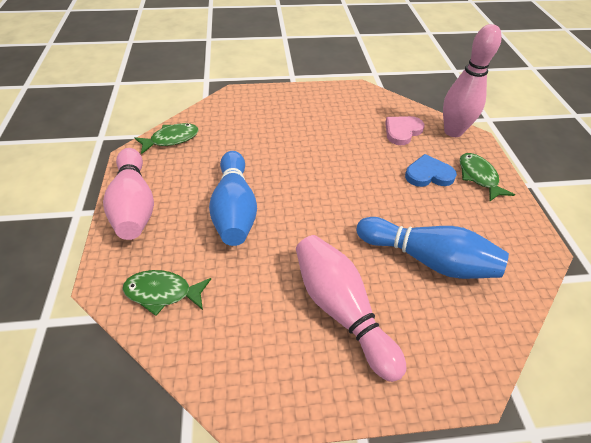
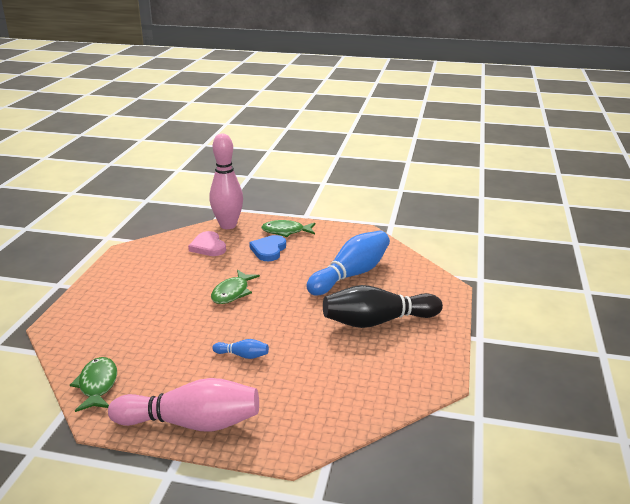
camera: 70 degrees left, 20 degrees down
green fish [123,270,211,316] -> green fish moved to [211,270,260,304]
blue bowling pin [209,151,257,246] -> blue bowling pin [212,339,269,359], size x0.44
pink bowling pin [296,235,406,382] -> black bowling pin [323,285,443,328]

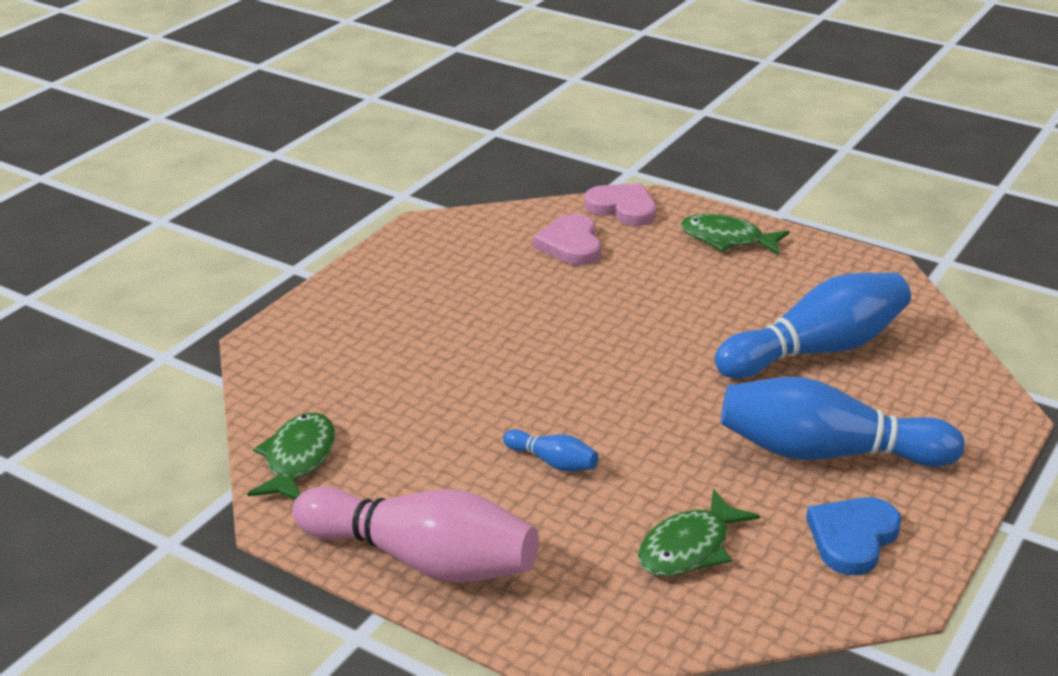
camera: 20 degrees right, 5 degrees up
pink bowling pin [209,133,243,229] -> pink heart [584,183,657,226]
green fish [211,270,260,304] -> green fish moved to [638,489,760,577]
blue heart [249,235,286,261] -> blue heart moved to [806,497,902,575]
black bowling pin [323,285,443,328] -> blue bowling pin [721,377,965,467]

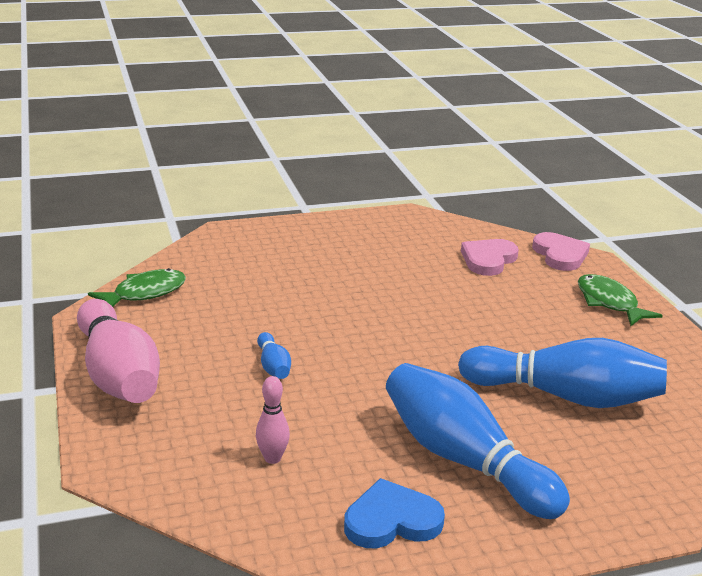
camera: 40 degrees right, 5 degrees down
green fish [638,489,760,577] -> pink bowling pin [256,376,290,464]

